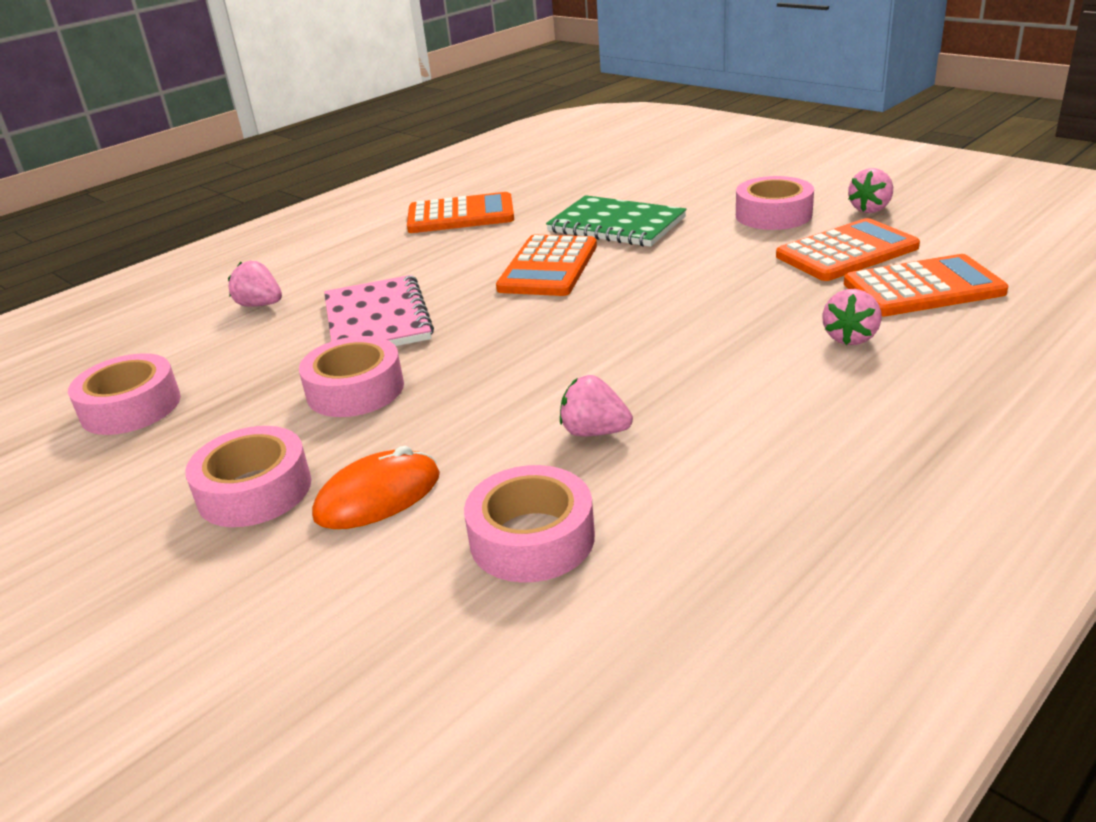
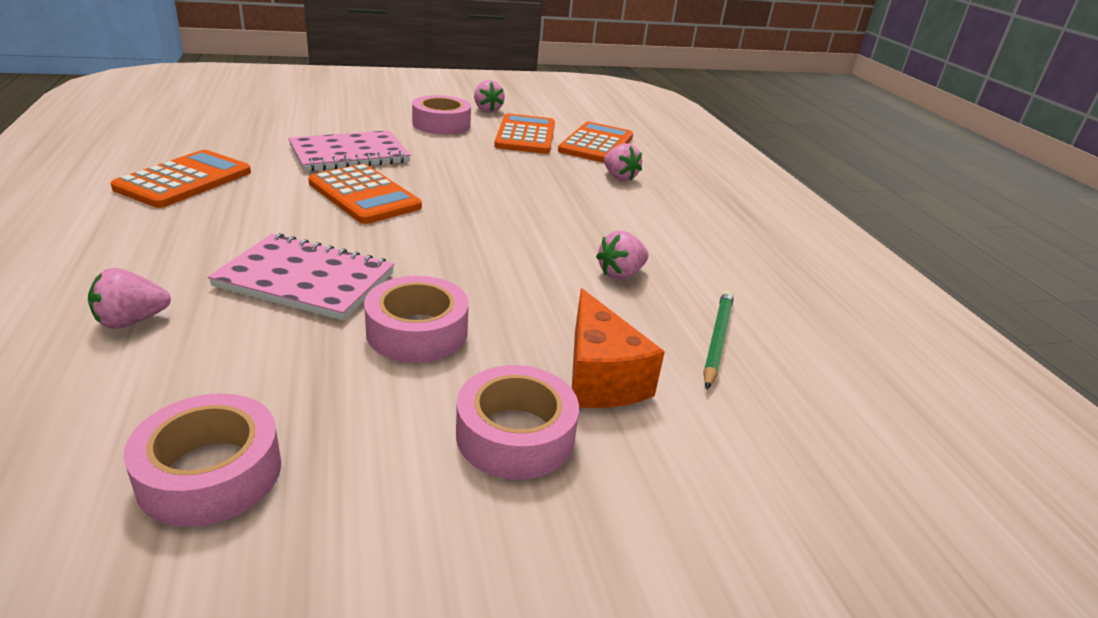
camera: 65 degrees left, 0 degrees up
orange mouse [312,446,440,529] -> orange cheese [572,288,665,408]
pink tape [464,465,595,582] -> green pencil [703,290,734,389]
green notebook [546,195,687,247] -> pink notebook [288,130,410,172]

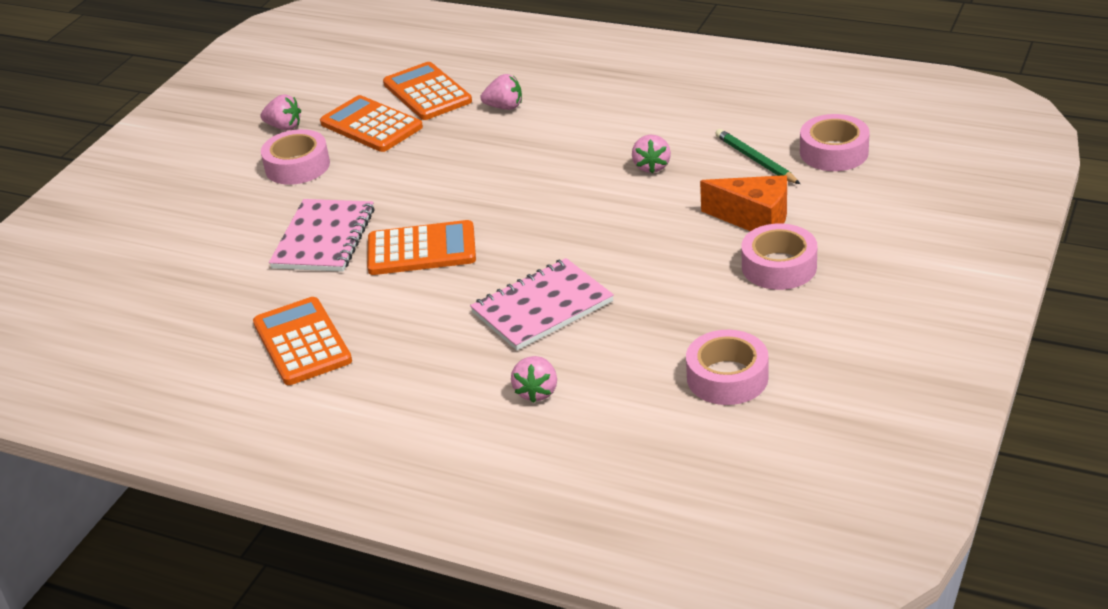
camera: 45 degrees left, 5 degrees up
pink tape [364,276,469,363] -> pink tape moved to [800,114,870,171]

